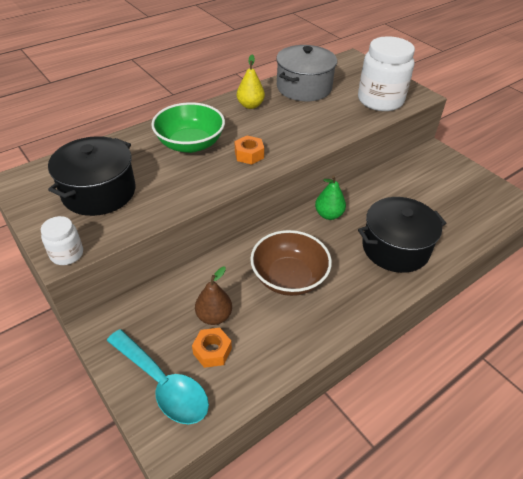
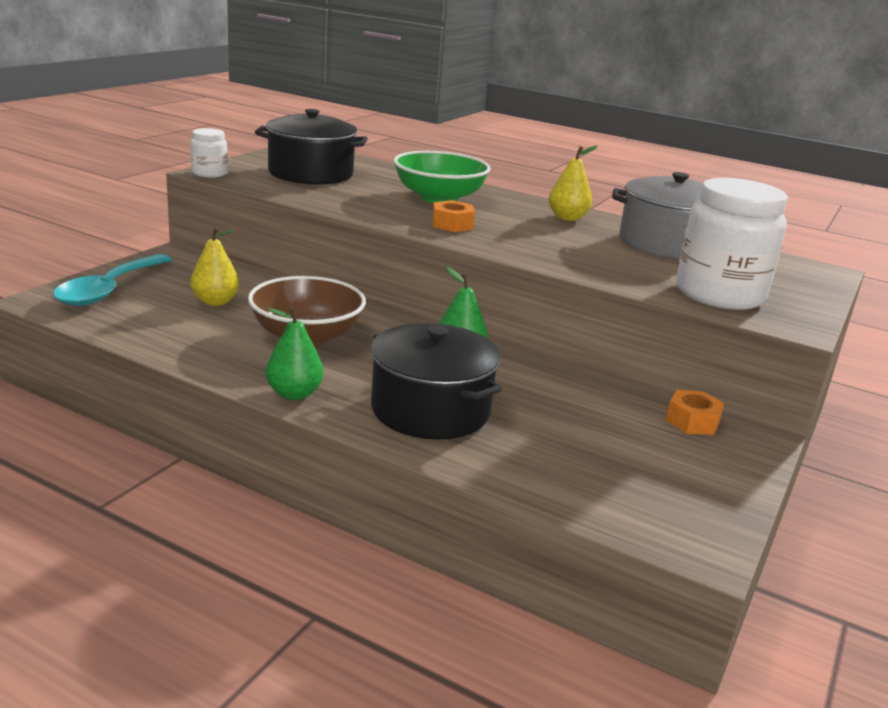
camera: 65 degrees right, 20 degrees down
orange nut [192,328,232,368] -> orange nut moved to [666,390,724,435]
brown pear [195,266,232,325] -> yellow pear [190,227,239,306]
none -> green pear [266,307,323,400]

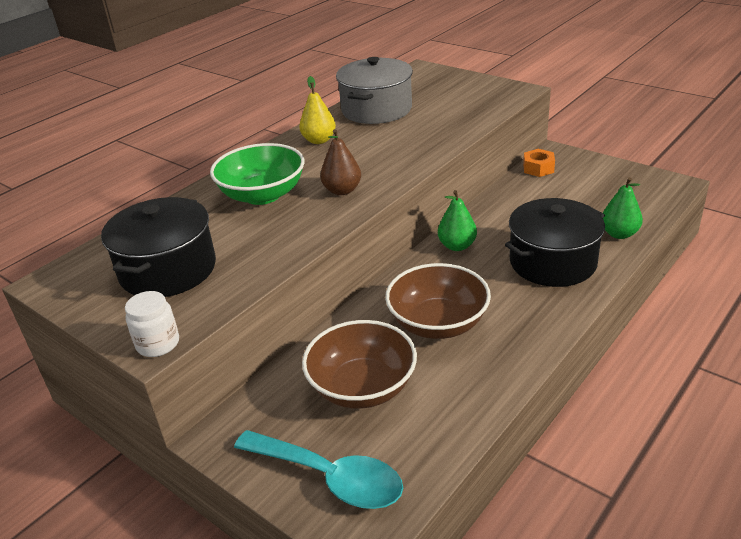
camera: 75 degrees left, 10 degrees up
yellow pear [190,227,239,306] -> brown bowl [302,320,417,409]
green pear [266,307,323,400] -> green pear moved to [603,177,643,239]
orange nut [432,200,475,232] -> brown pear [320,129,361,195]
white jar [676,178,788,310] -> none

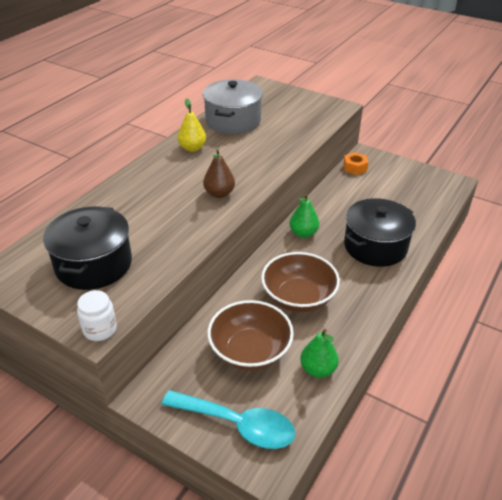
camera: 10 degrees left, 5 degrees up
green bowl [210,143,304,205] -> none
green pear [603,177,643,239] -> green pear moved to [300,329,339,378]

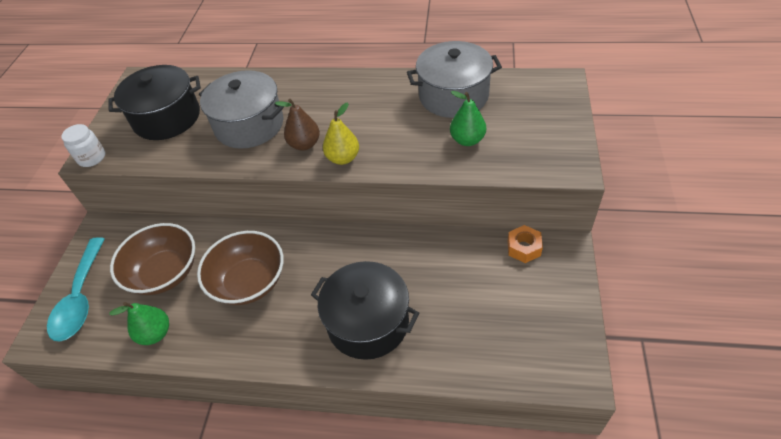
camera: 70 degrees right, 10 degrees up
yellow pear [178,98,206,152] -> yellow pear moved to [323,103,359,165]
green pear [290,194,319,238] -> green pear moved to [450,91,486,146]
none -> grey pot [199,70,284,149]

